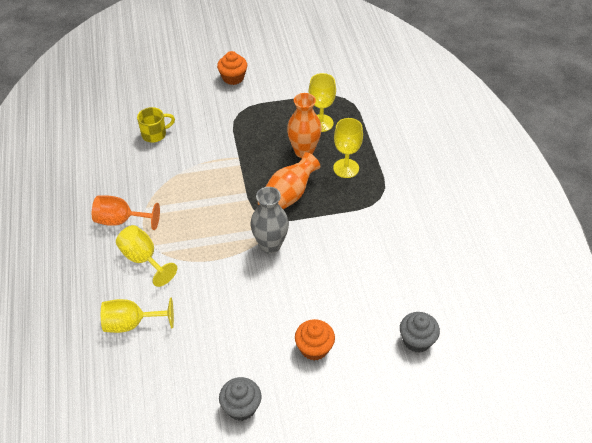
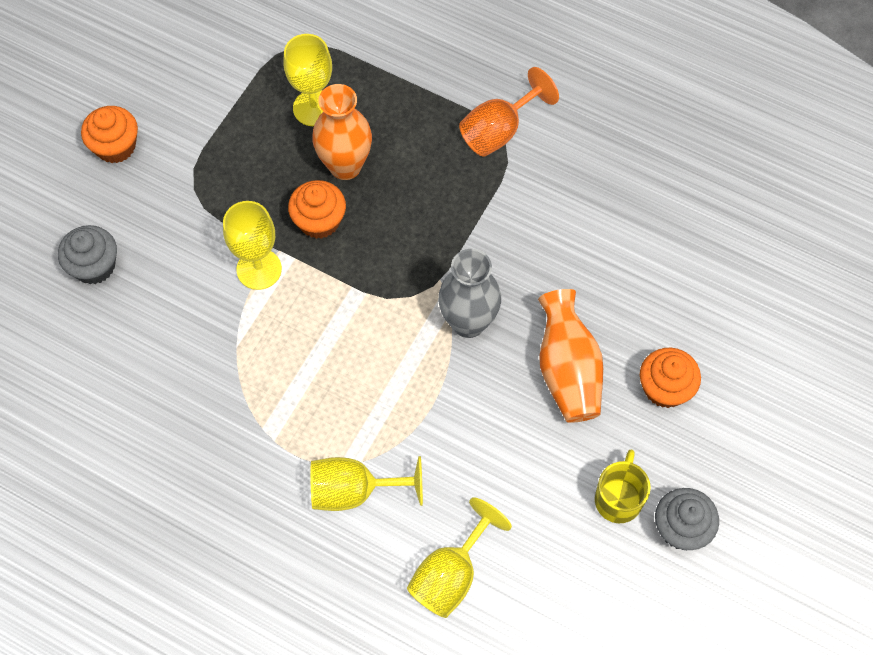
camera: 50 degrees left, 15 degrees up
orange goblet [92,196,160,230] -> orange goblet moved to [459,67,559,157]
yellow mug [137,107,175,143] -> yellow mug moved to [595,449,651,523]
orange vase [258,152,320,209] -> orange vase moved to [538,289,603,423]
yellow goblet [333,118,363,178] -> yellow goblet moved to [223,201,282,290]
grey cupcake [400,312,440,353] -> grey cupcake moved to [58,225,117,284]
none -> orange cupcake [288,180,346,239]

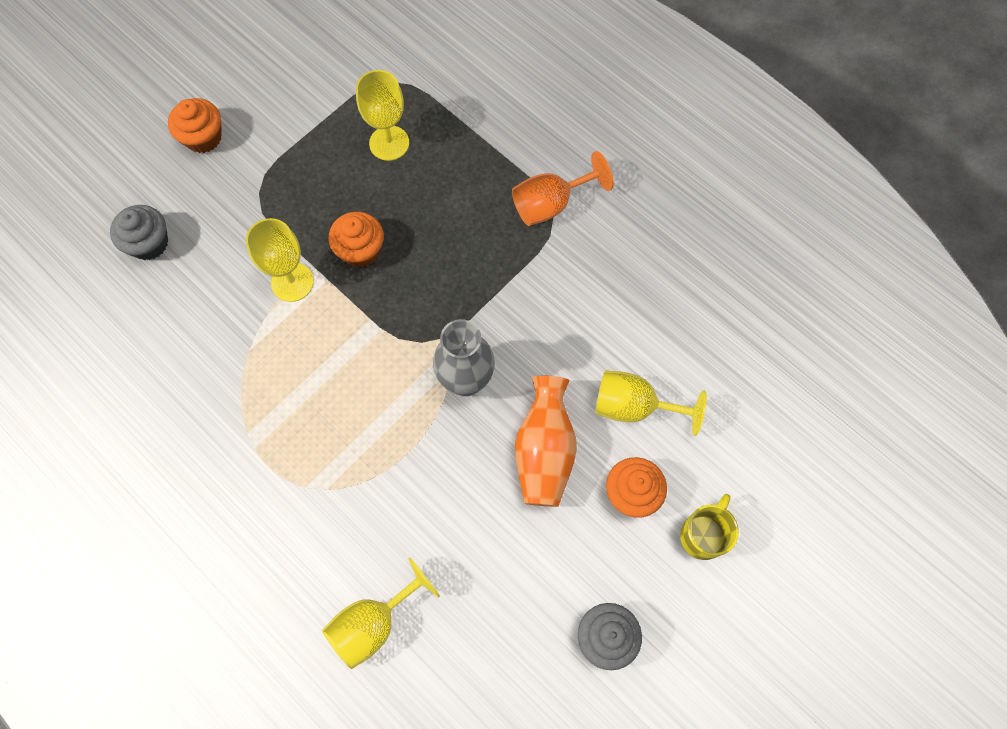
camera: 15 degrees right, 5 degrees up
yellow goblet [310,456,423,511] -> yellow goblet moved to [596,370,707,436]
orange vase [312,84,372,180] -> none
yellow mug [595,449,651,523] -> yellow mug moved to [680,494,739,560]

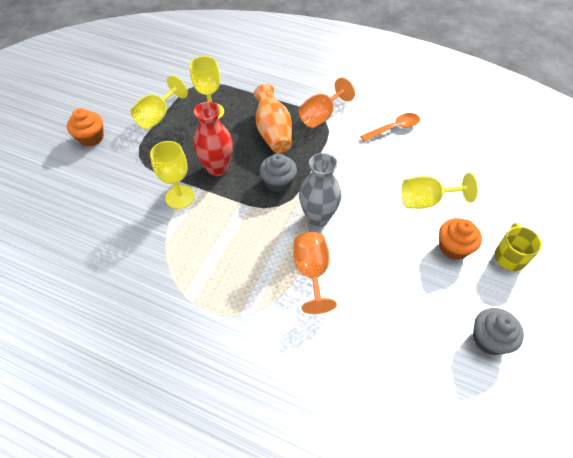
camera: 20 degrees left, 15 degrees down
grey cupcake [110,205,168,260] -> grey cupcake moved to [260,153,297,193]
yellow goblet [322,558,440,669] -> yellow goblet moved to [130,75,188,129]
orange cupcake [329,212,384,267] -> red vase [193,102,233,176]
orange vase [515,376,577,507] -> orange vase moved to [254,84,292,153]
none -> orange goblet [293,232,337,314]
none -> orange spoon [360,113,420,142]

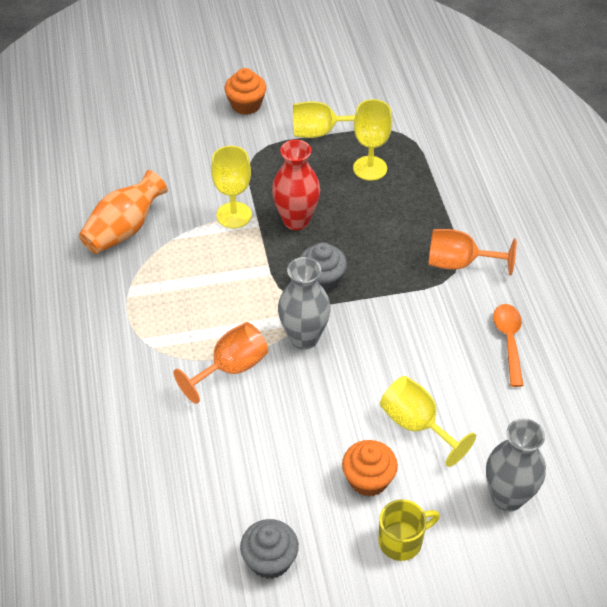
camera: 55 degrees right, 5 degrees down
orange vase [254,84,292,153] -> orange vase moved to [79,170,168,254]
orange spoon [360,113,420,142] -> orange spoon turned 120 degrees counterclockwise [493,304,524,387]
none -> grey vase [486,418,546,511]

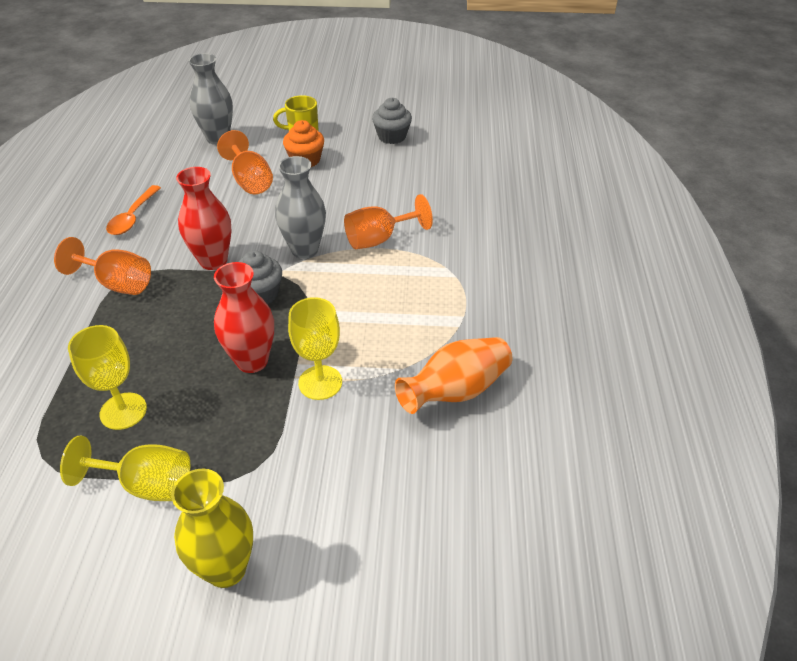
camera: 165 degrees left, 5 degrees down
orange cupcake [225,68,266,115] -> yellow vase [171,469,253,588]
yellow goblet [380,376,476,467] -> orange goblet [217,130,273,194]
none -> red vase [176,167,231,270]

